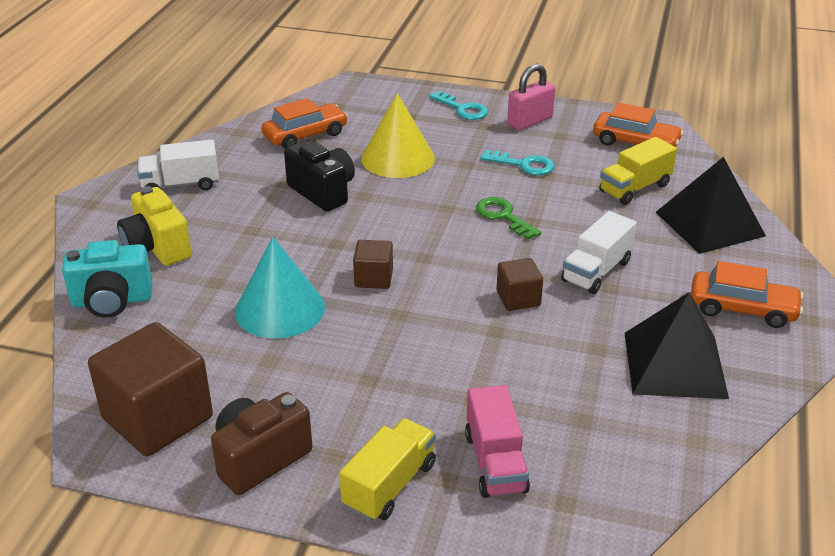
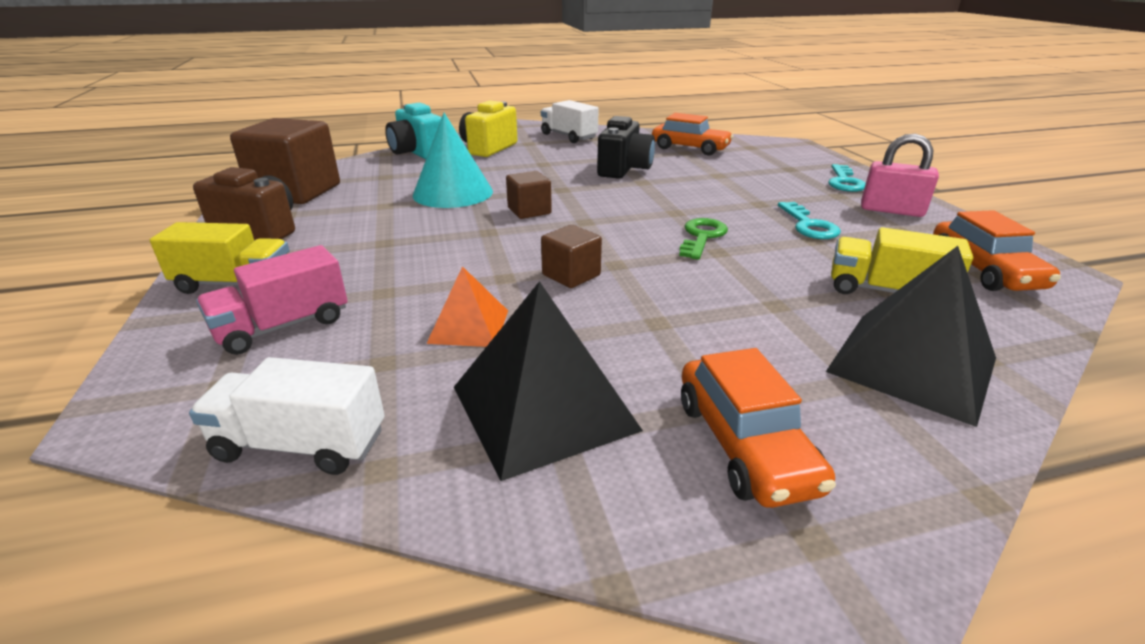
camera: 60 degrees right, 5 degrees down
yellow cone [361,93,435,178] -> none
white truck [561,211,637,294] -> white truck moved to [189,357,385,475]
none -> orange pyramid [426,266,508,347]

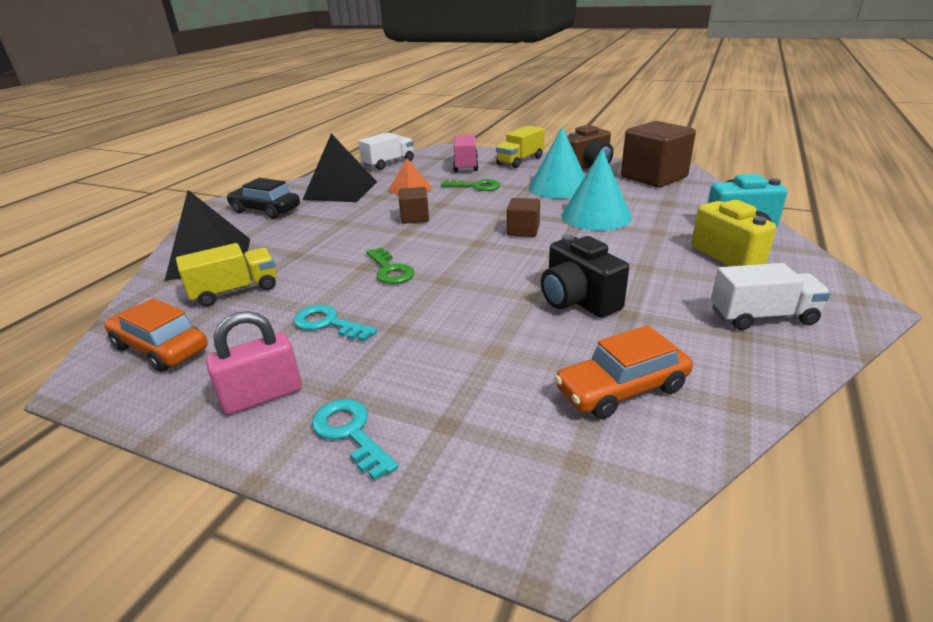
camera: 130 degrees right, 0 degrees up
orange car [681,348,836,508] -> black car [226,178,300,219]
none -> green key [441,179,500,191]
none -> turquoise cone [529,127,585,199]

